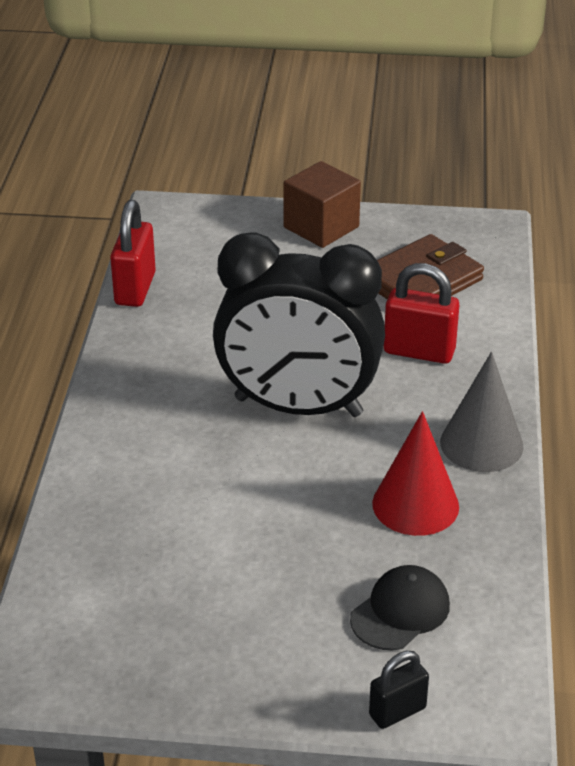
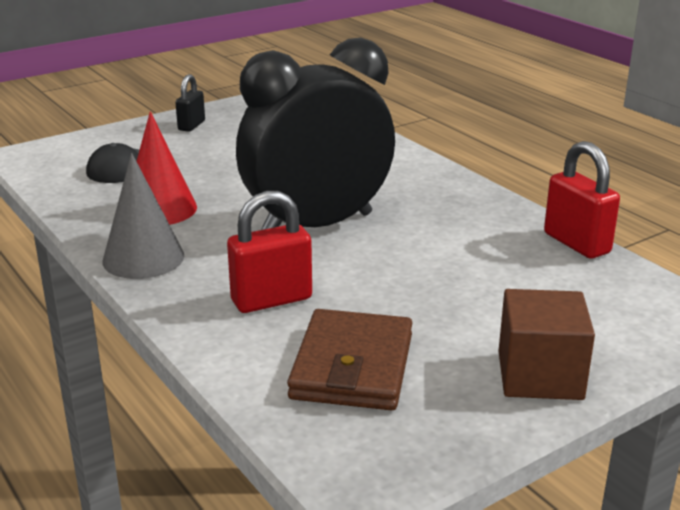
camera: 140 degrees right, 10 degrees down
black padlock [369,651,429,729] -> black padlock moved to [175,74,205,132]

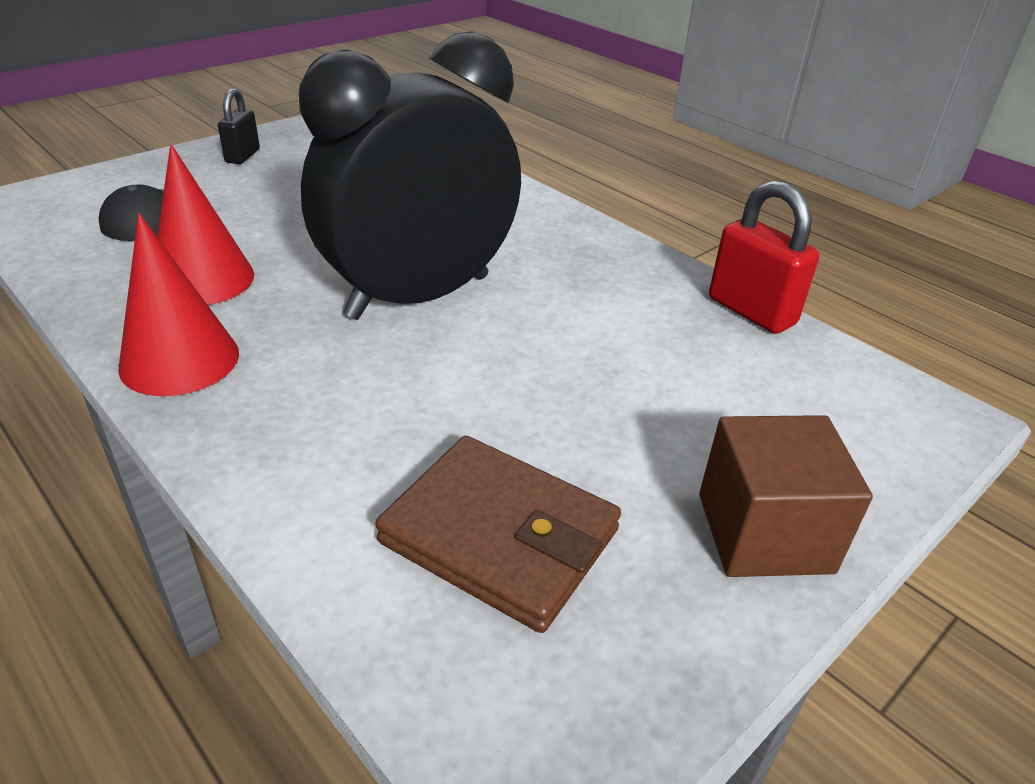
camera: 10 degrees left, 10 degrees up
grey cone [103,153,184,279] -> red cone [118,213,239,396]
red padlock [227,191,312,313] -> none
brown wallet [287,309,412,411] -> brown wallet turned 60 degrees counterclockwise [376,436,621,633]

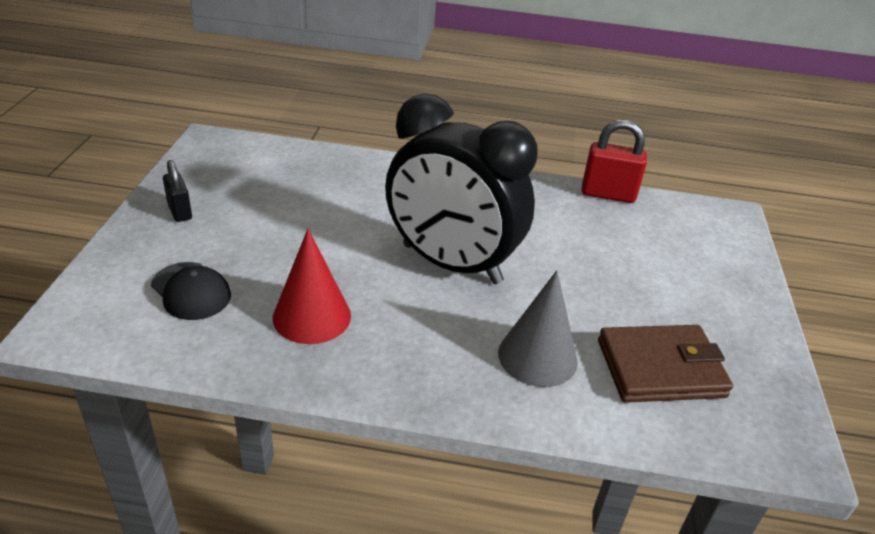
camera: 40 degrees left, 0 degrees up
red cone [118,213,239,396] -> none
black clock [299,32,521,320] -> black clock turned 75 degrees counterclockwise [385,94,538,284]
brown cube [699,415,873,577] -> none
none -> grey cone [498,270,578,387]

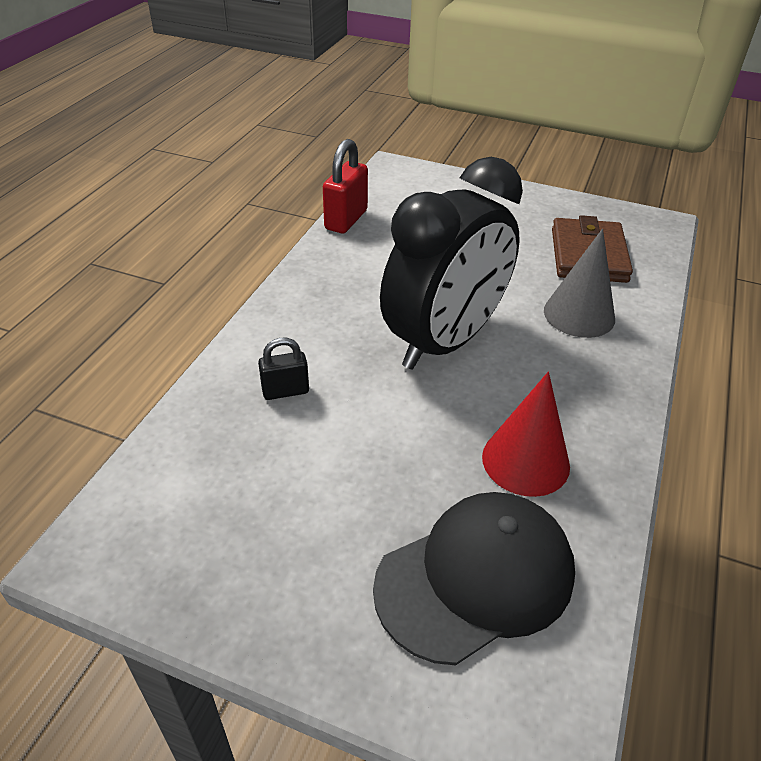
camera: 75 degrees left, 5 degrees up
black cap [151,262,231,320] -> black cap [373,492,575,665], size x1.76
black padlock [163,160,192,222] -> black padlock moved to [258,338,309,400]

